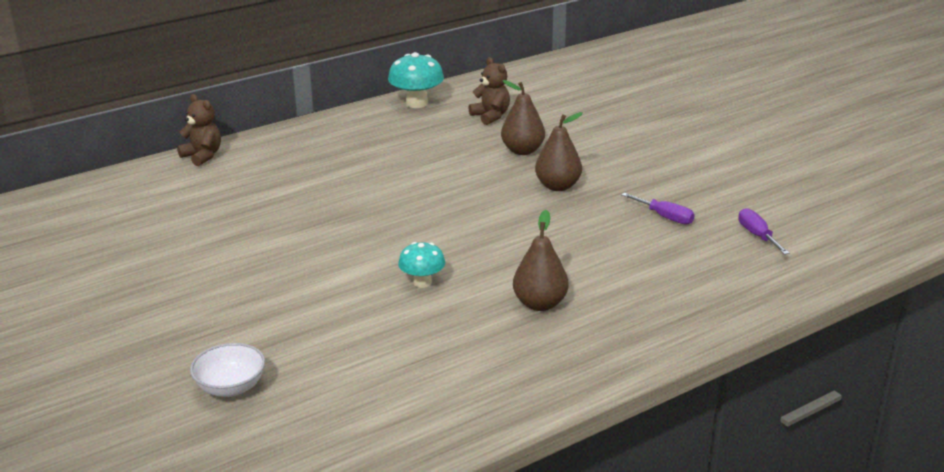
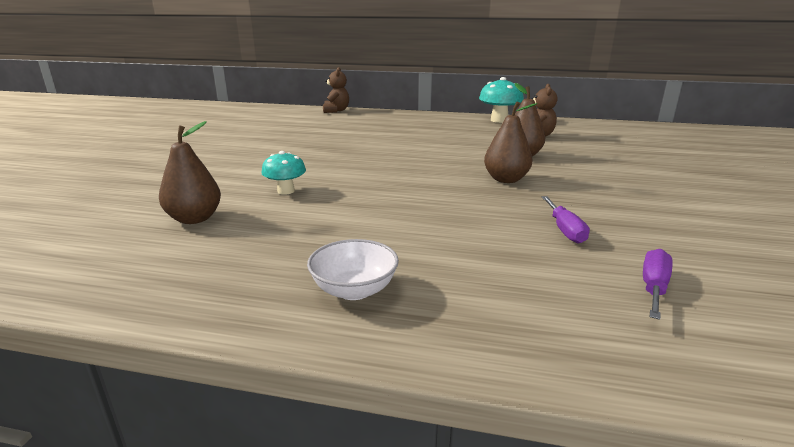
camera: 45 degrees right, 5 degrees down
white bowl [190,343,265,397] -> white bowl moved to [307,239,399,300]
brown pear [513,210,569,311] -> brown pear moved to [159,121,221,224]

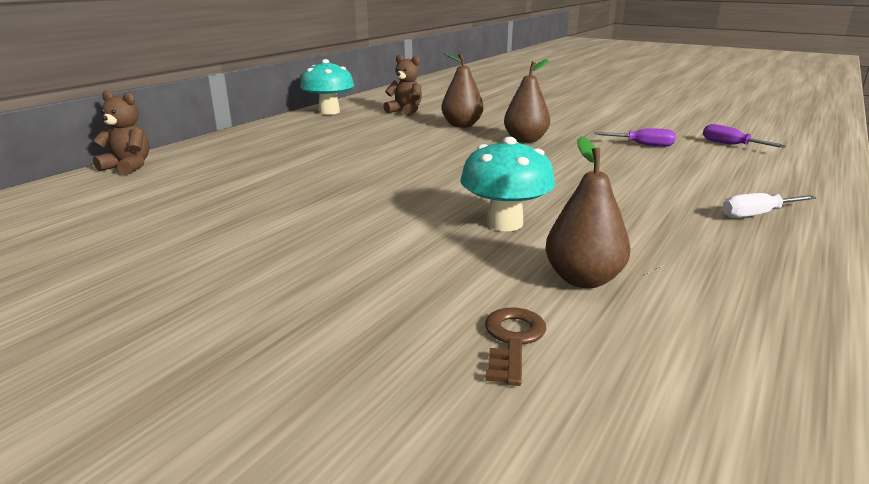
camera: 70 degrees left, 0 degrees up
turquoise mushroom [262,151,306,195] -> turquoise mushroom [460,137,555,231], size x1.58
white bowl [307,239,399,300] -> white screwdriver [722,193,817,218]
none -> brown key [485,308,546,386]

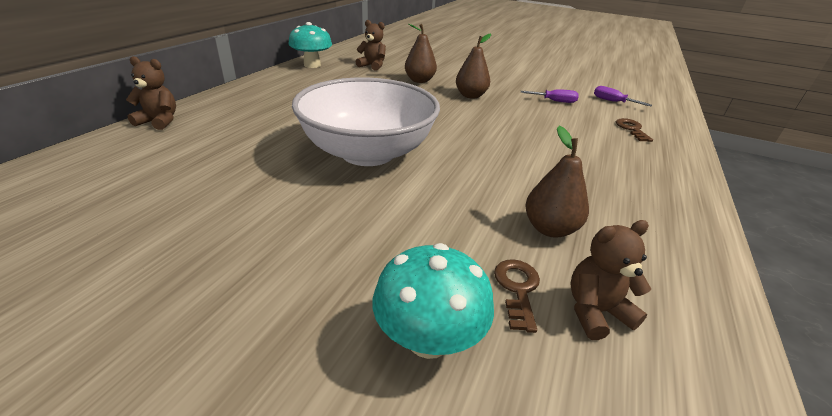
camera: 10 degrees left, 10 degrees up
turquoise mushroom [460,137,555,231] -> turquoise mushroom moved to [373,243,494,359]
white screwdriver [722,193,817,218] -> none
none -> white bowl [292,77,440,166]
none -> brown teddy bear [570,220,651,340]
none -> brown key [616,118,653,142]

